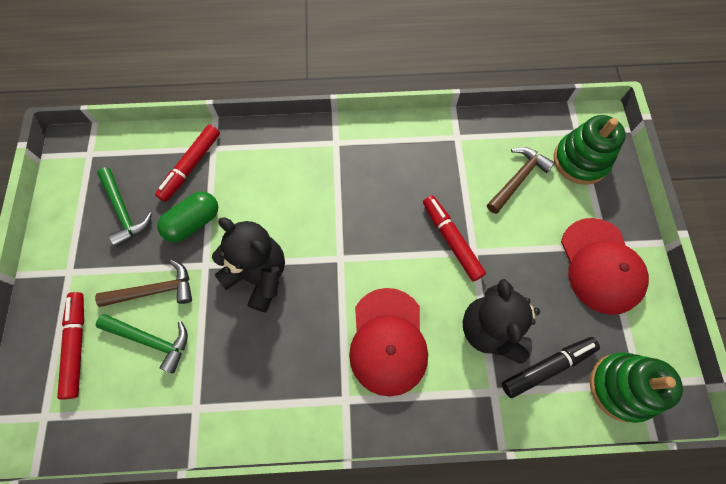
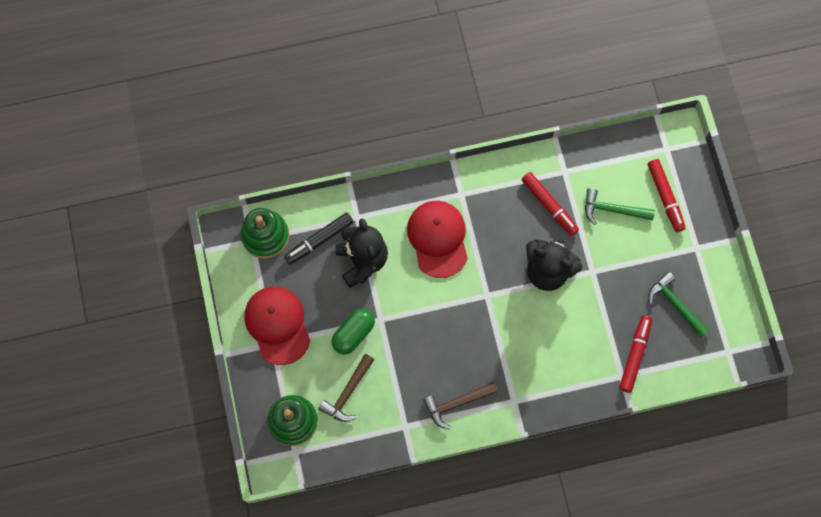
camera: 170 degrees right, 5 degrees up
brown hammer [95,260,192,307] -> brown hammer moved to [423,382,498,429]
green capsule [157,191,218,242] -> green capsule moved to [332,308,375,355]
red marker [423,195,486,281] -> red marker moved to [521,172,579,236]

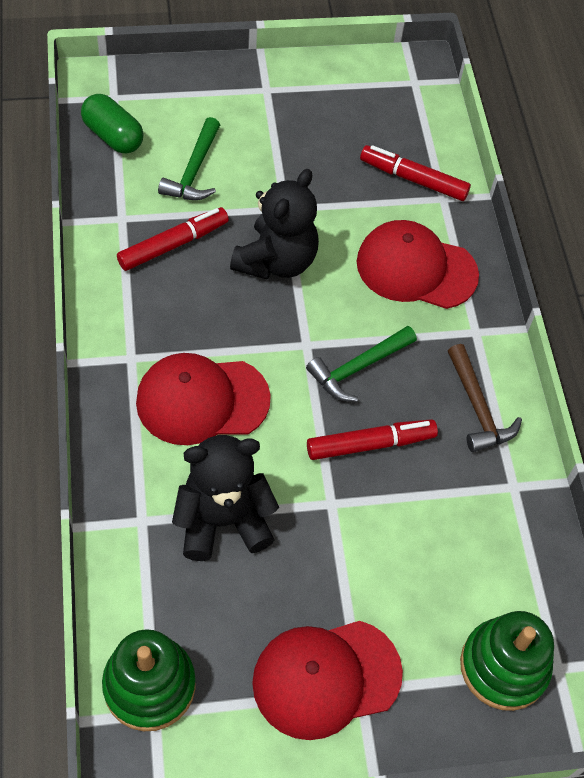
camera: 90 degrees left, 15 degrees down
black marker [284,212,353,264] -> none
brown hammer [318,354,374,422] -> none
green capsule [332,308,375,355] -> green capsule moved to [81,94,144,154]
red marker [648,159,686,232] -> red marker moved to [307,419,438,460]
green hammer [648,272,709,337] -> green hammer moved to [306,326,417,401]
none -> red cap [357,220,479,309]

